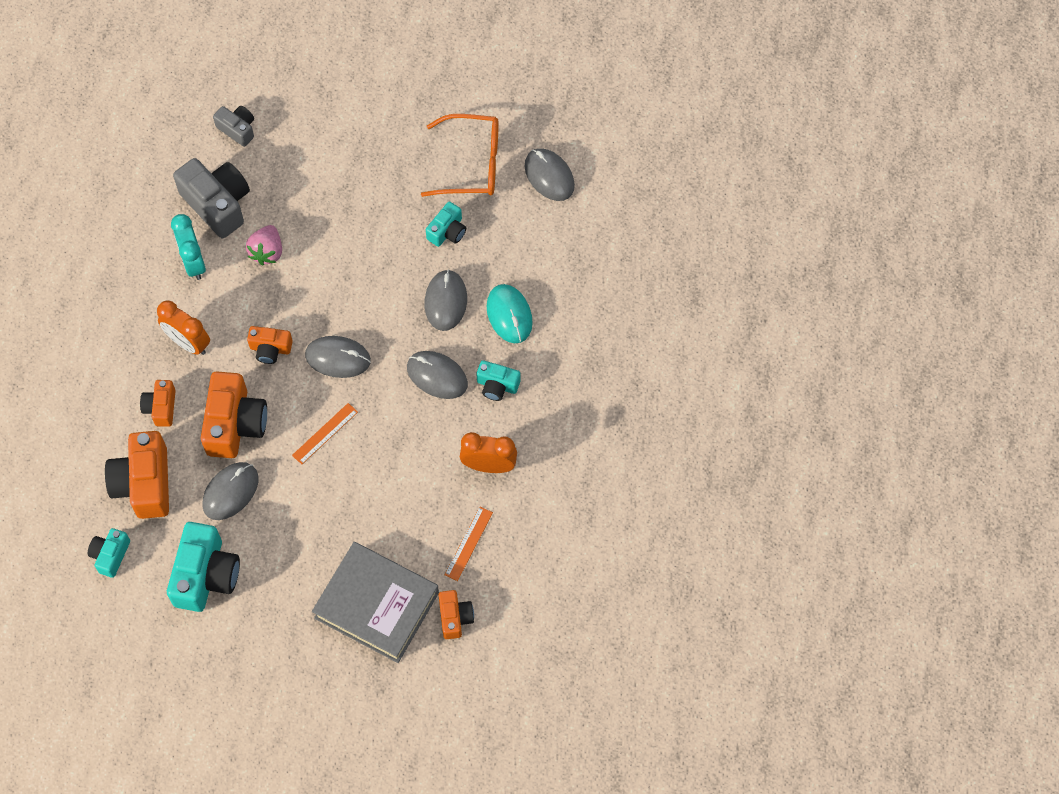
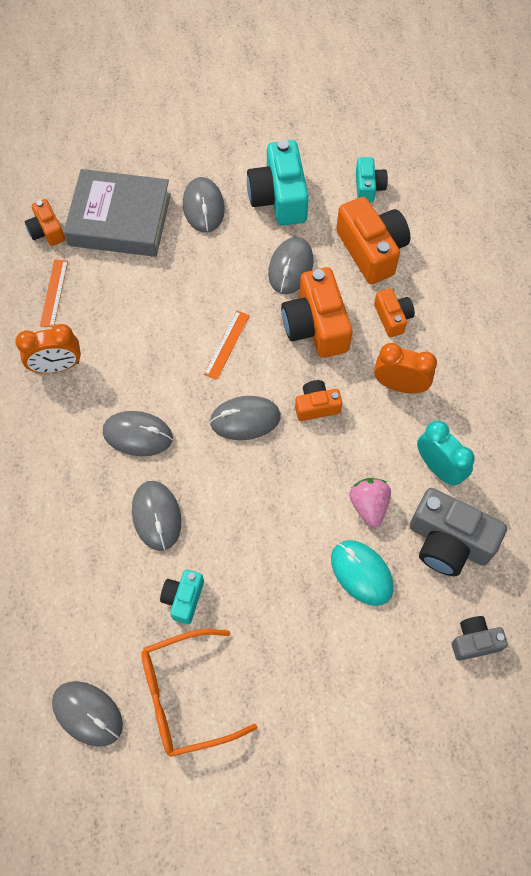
camera: 160 degrees right, 0 degrees up
grey camera [213,106,254,147] -> grey camera turned 150 degrees clockwise [452,616,508,661]
turquoise camera [477,360,520,401] -> none
turquoise mouse [487,284,533,343] -> turquoise mouse moved to [331,540,394,606]
none -> grey mouse [183,177,225,233]

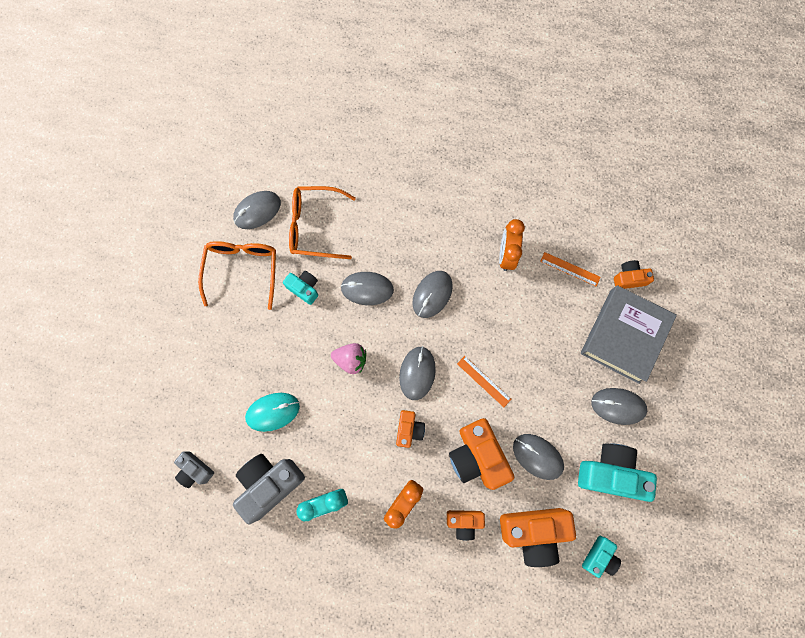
camera: 110 degrees right, 10 degrees up
orange camera [281,267,352,358] -> orange camera turned 120 degrees counterclockwise [449,418,514,490]
pink strawberry [349,478,391,528] -> pink strawberry moved to [331,343,366,374]
turquoise camera [356,157,388,203] -> turquoise camera turned 75 degrees counterclockwise [582,536,621,578]
grey camera [452,616,508,661] -> grey camera turned 120 degrees clockwise [174,451,214,488]
none -> orange glasses [289,186,356,259]

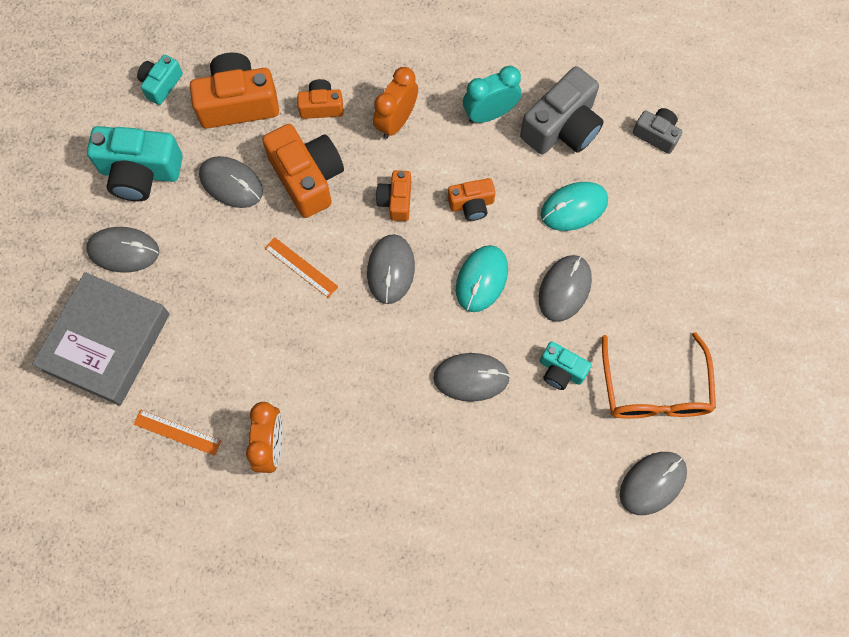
camera: 175 degrees right, 5 degrees down
orange glasses [289,186,356,259] -> none
pink strawberry [331,343,366,374] -> turquoise mouse [456,245,508,312]
grey mouse [412,271,453,318] -> grey mouse moved to [539,255,592,322]
orange camera [614,260,654,289] -> orange camera moved to [448,178,496,221]

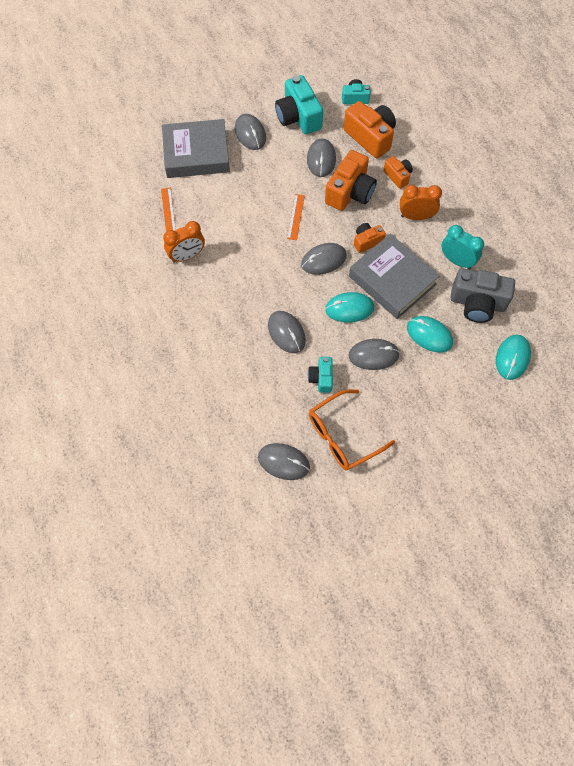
camera: 60 degrees right, 5 degrees down
orange camera [448,178,496,221] -> grey book [349,234,440,319]
grey camera [633,108,683,154] -> turquoise mouse [496,334,531,380]

